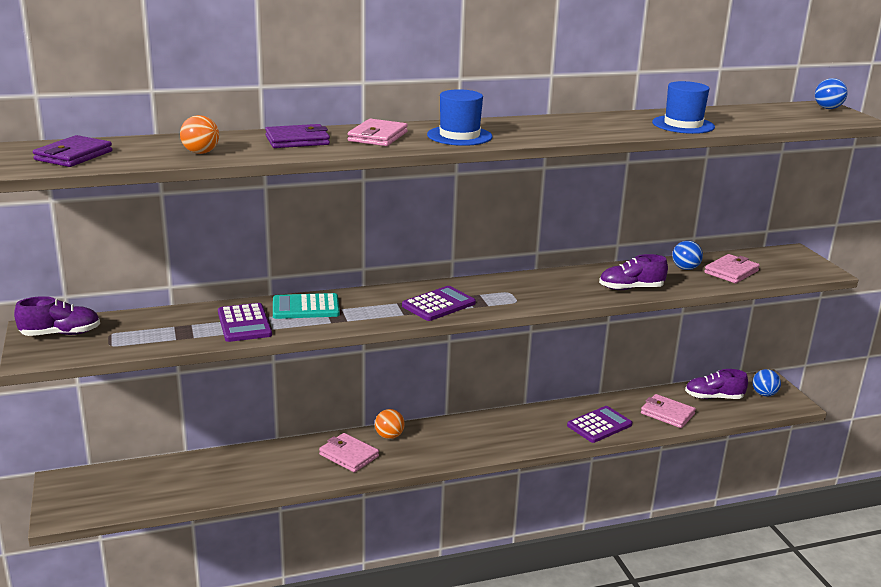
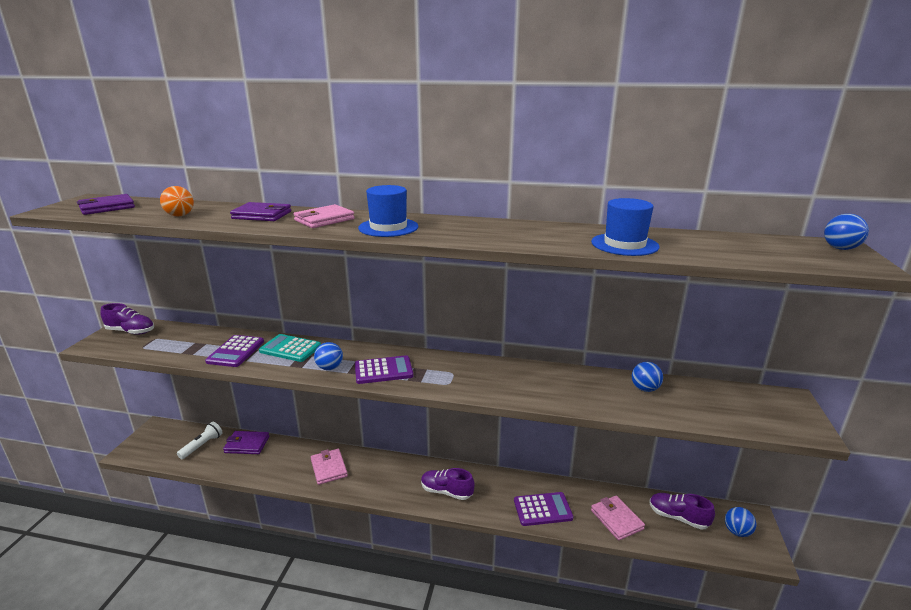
camera: 30 degrees right, 0 degrees up
orange ball [375,409,405,439] -> none
purple shoe [599,254,668,290] -> purple shoe moved to [421,468,475,500]
pink wallet [704,254,760,283] -> none
none -> white flashlight [177,422,223,459]
none -> purple wallet [223,431,269,454]
none -> blue ball [314,342,343,370]

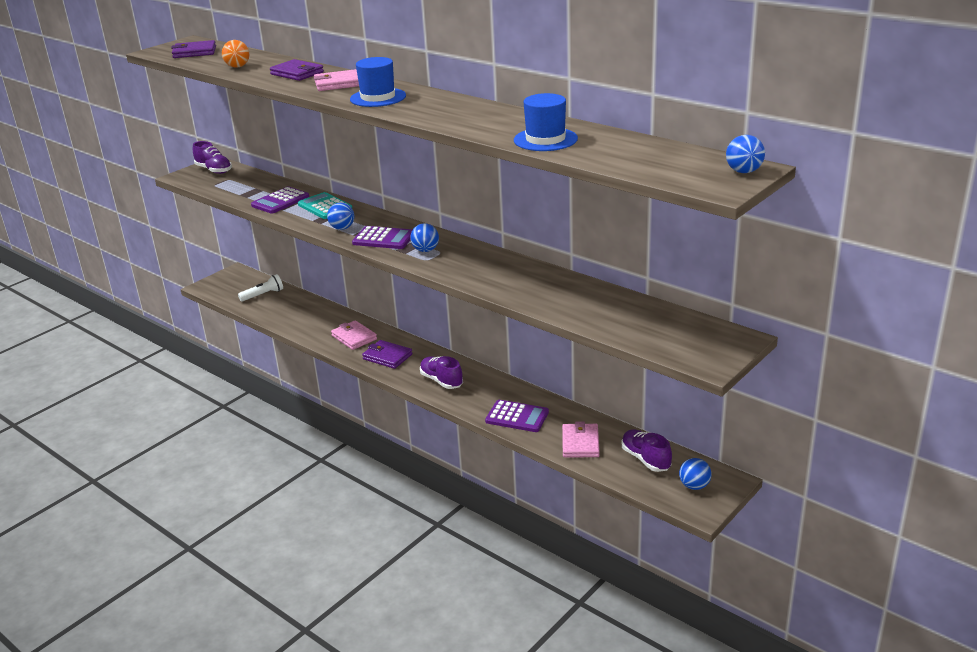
camera: 30 degrees right, 5 degrees up
purple wallet [223,431,269,454] -> purple wallet moved to [362,340,413,369]
pink wallet [311,449,348,485] -> pink wallet turned 45 degrees counterclockwise [331,320,377,350]
blue ball [632,362,663,392] -> blue ball moved to [410,223,439,252]

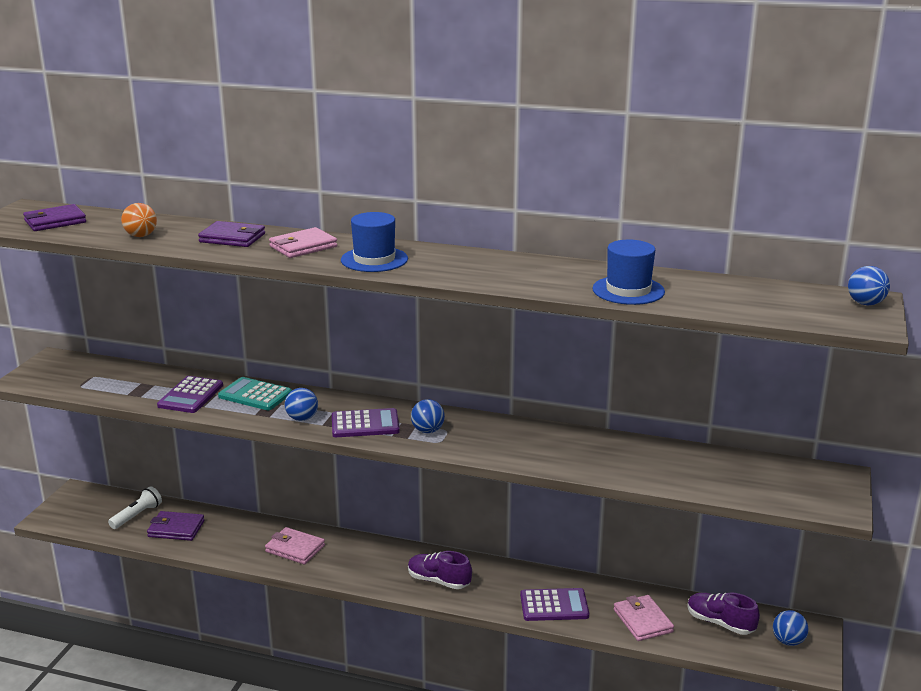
camera: 25 degrees left, 5 degrees down
purple shoe [193,141,232,174] -> none
purple wallet [362,340,413,369] -> purple wallet moved to [147,511,205,541]

